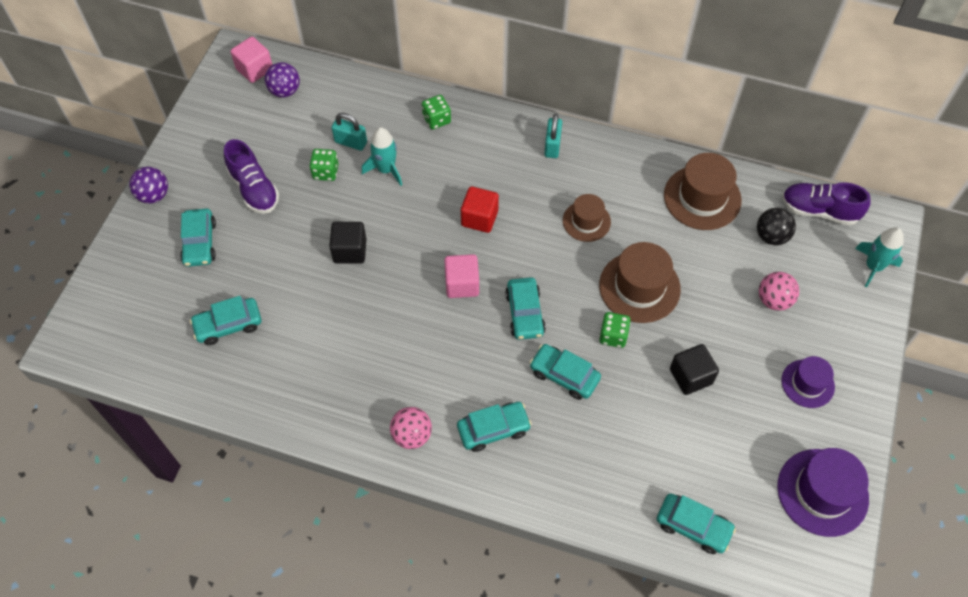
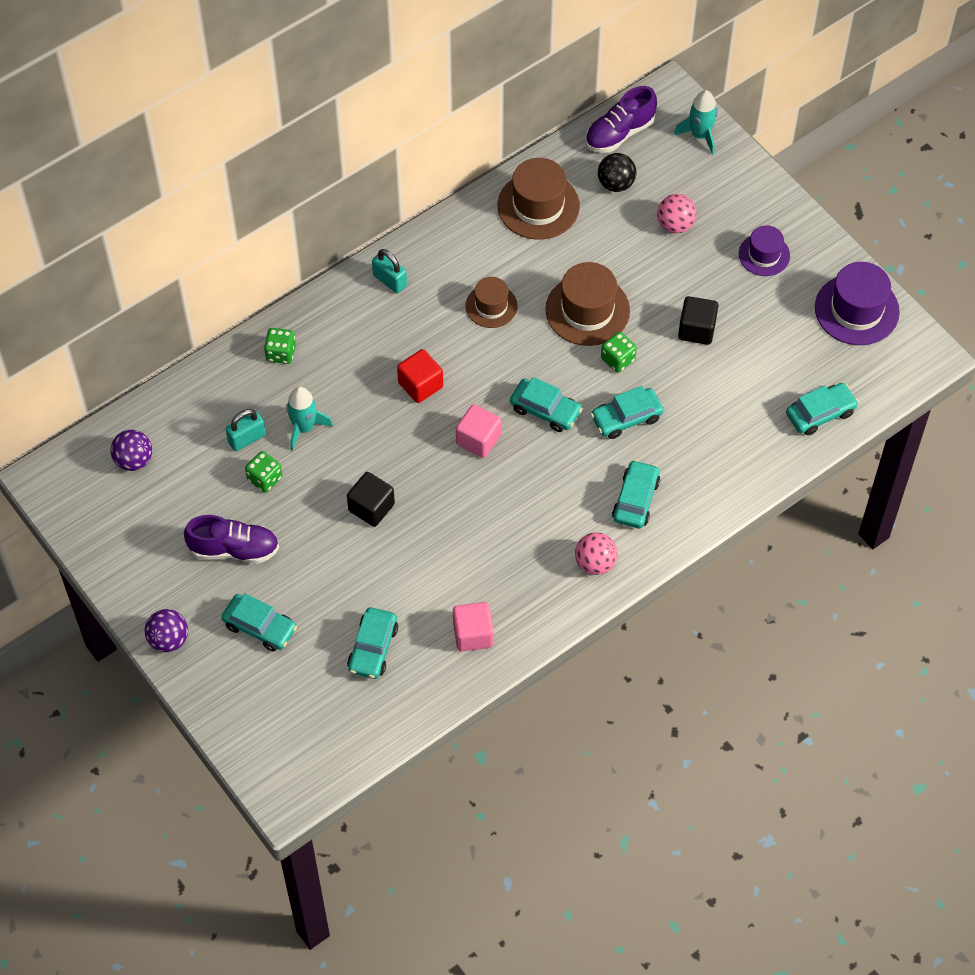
camera: 55 degrees left, 0 degrees up
pink cube [230,37,272,83] -> pink cube moved to [453,602,493,652]

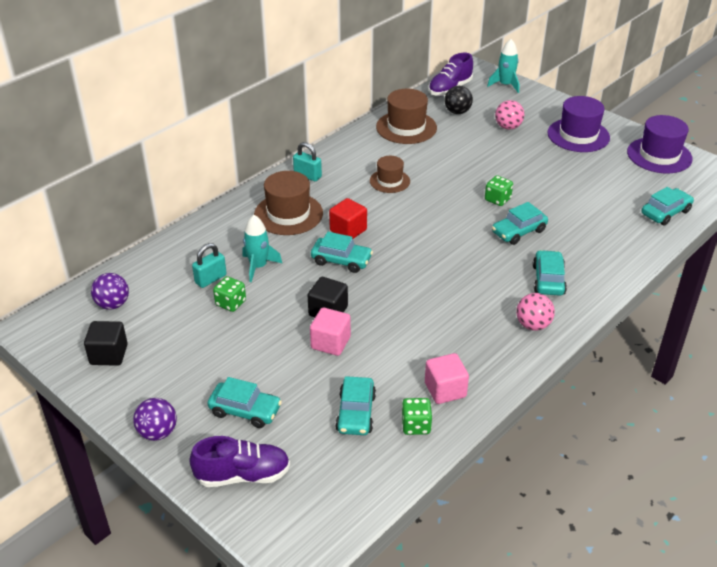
camera: 10 degrees left, 20 degrees down
purple shoe [184,515,279,563] -> purple shoe moved to [189,436,290,487]
green dice [264,328,296,364] -> green dice moved to [401,398,432,435]
pink cube [456,404,501,458] -> pink cube moved to [310,307,351,356]
turquoise car [510,377,582,432] -> turquoise car moved to [311,232,373,273]
brown hat [545,262,630,346] -> brown hat moved to [254,171,323,235]
black cube [678,296,718,345] -> black cube moved to [84,321,128,366]
purple hat [739,225,790,276] -> purple hat [547,96,610,152], size x1.62

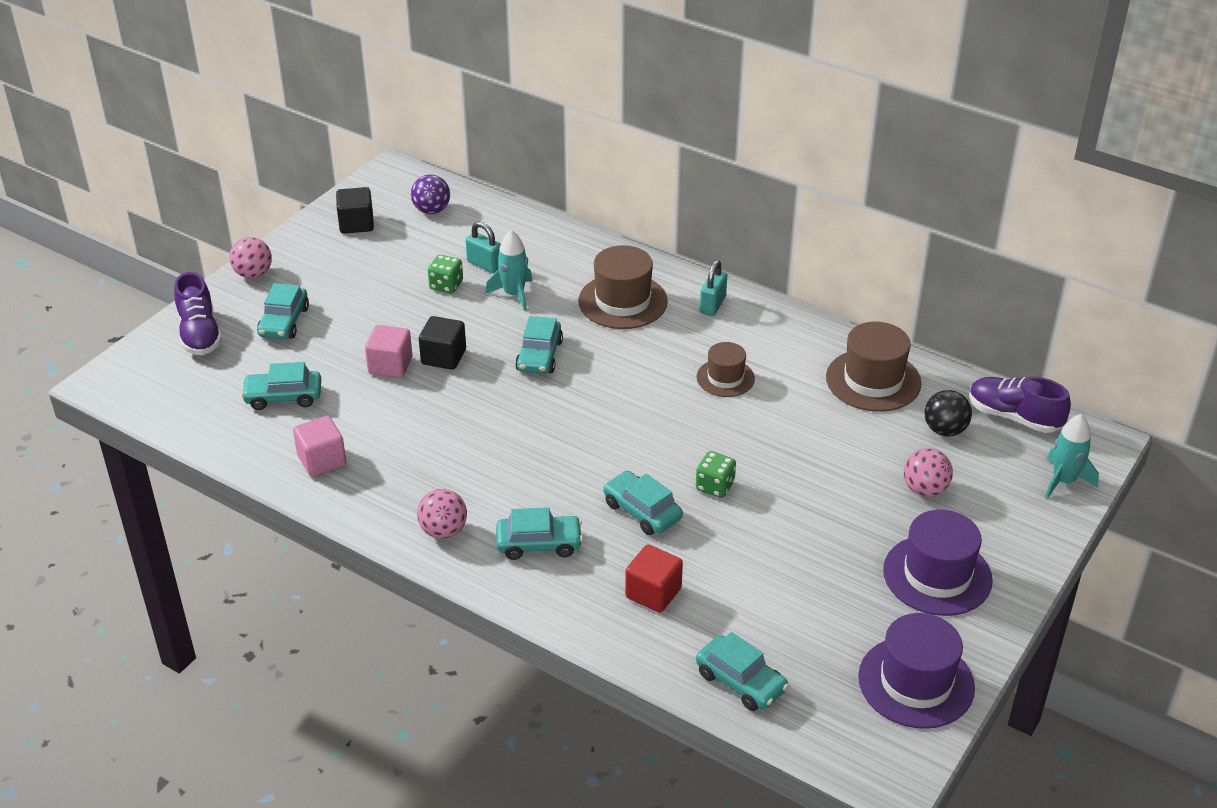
camera: 80 degrees right, 0 degrees up
purple ball [133,398,177,441] -> pink ball [229,237,272,279]
red cube [329,198,367,239] -> red cube moved to [625,545,683,613]
green dice [401,398,432,435] -> none

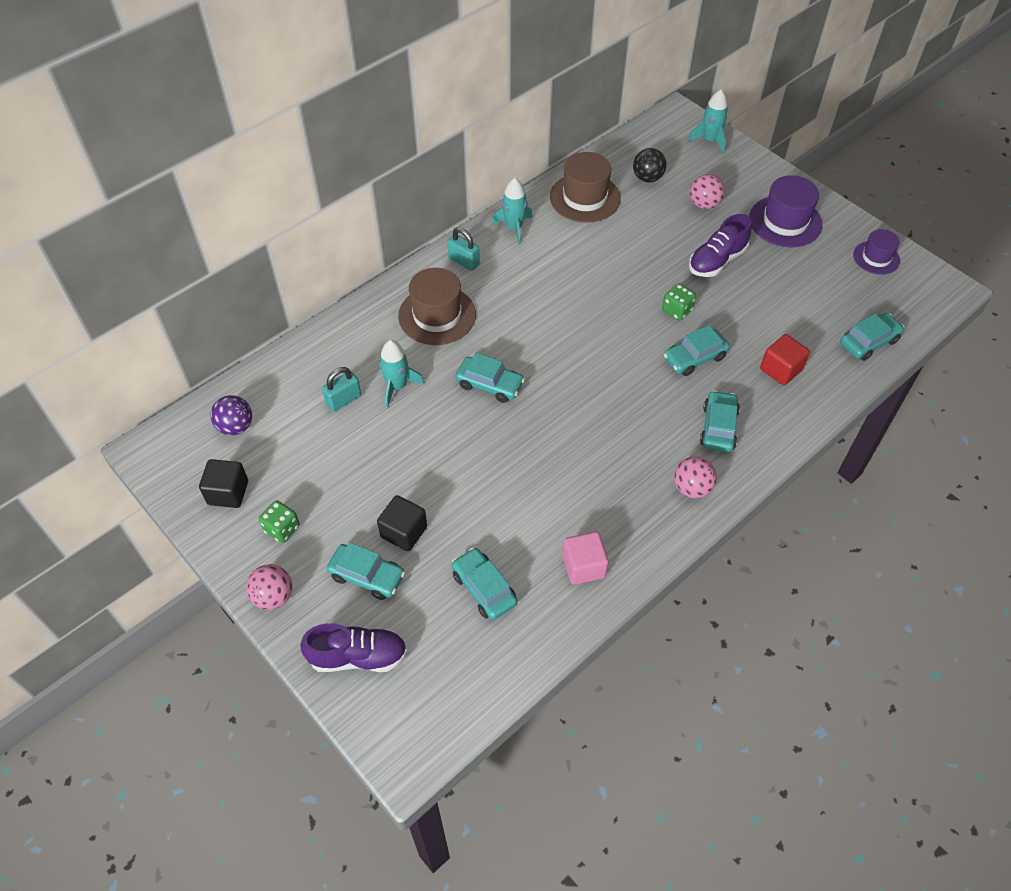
camera: 75 degrees left, 15 degrees up
turquoise car [241,362,321,410] -> turquoise car turned 135 degrees clockwise [452,547,518,620]
pink cube [365,325,412,378] -> none
black cube [419,316,466,370] -> black cube moved to [377,495,427,551]
green dice [428,255,463,293] -> green dice moved to [259,500,300,543]
brown hat [697,342,755,397] -> none
purple hat [858,613,975,729] -> purple hat [853,229,900,275], size x0.62
purple shoe [969,377,1071,433] -> purple shoe moved to [689,214,752,277]
none -> turquoise rocket [492,178,533,245]

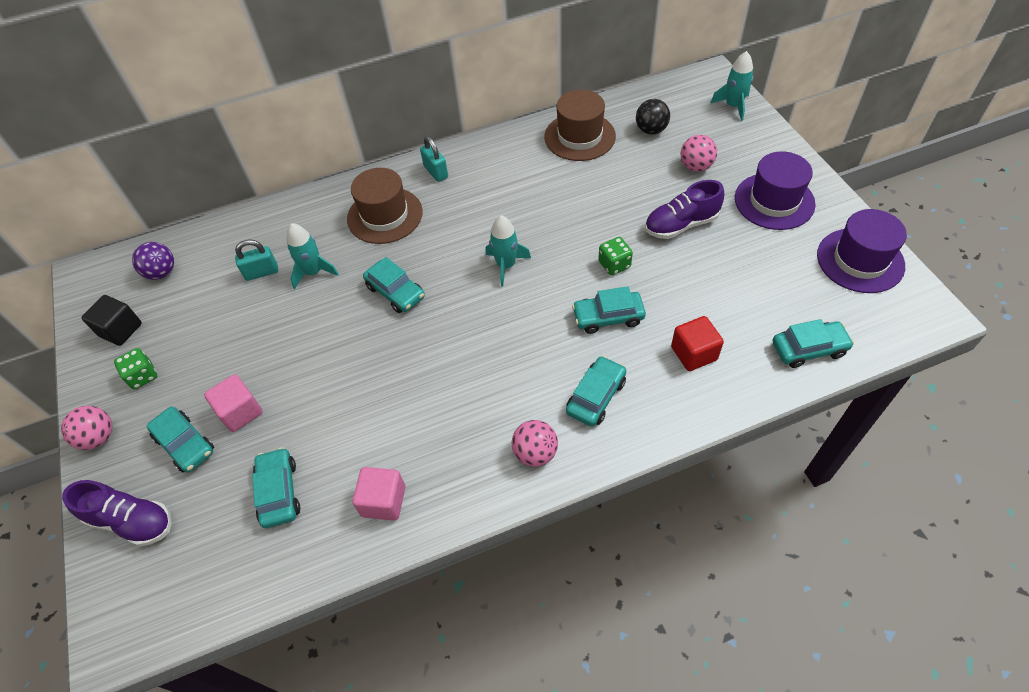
camera: 25 degrees right, 0 degrees up
black cube [377,495,427,551] -> pink cube [204,374,263,432]
turquoise rocket [492,178,533,245] -> turquoise rocket moved to [485,215,531,286]
purple hat [853,229,900,275] -> purple hat [817,209,907,293], size x1.62

